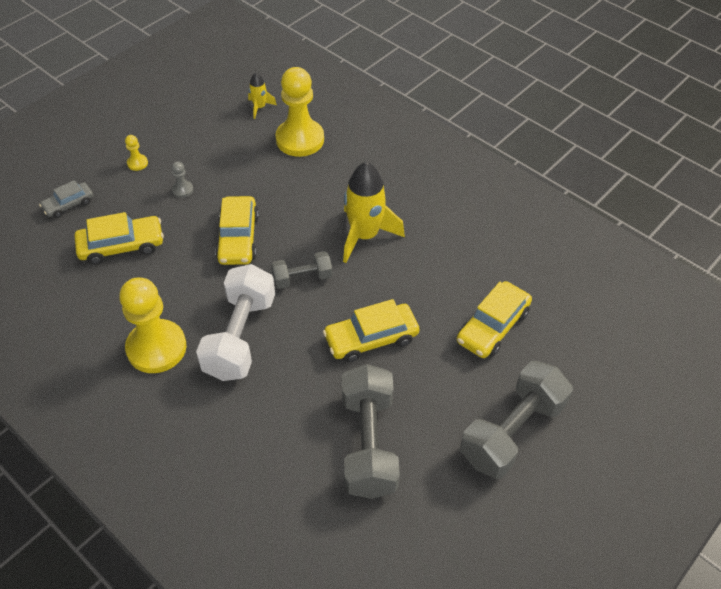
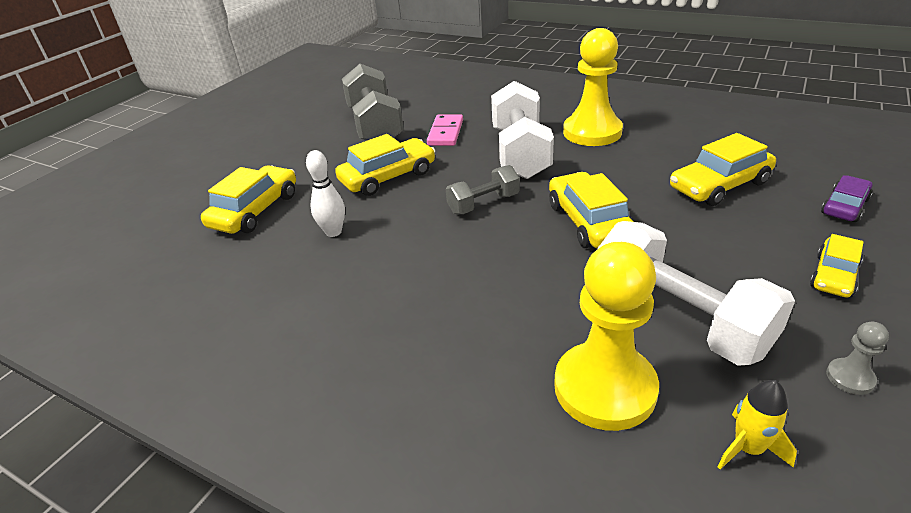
camera: 170 degrees right, 15 degrees down
grey car [39,180,93,218] -> purple car [821,175,873,222]
yellow pawn [125,135,148,171] -> yellow car [810,234,864,298]
grey pawn [171,161,193,198] -> grey pawn moved to [826,321,889,395]
yellow rocket [343,162,405,263] -> none
grey dumbbell [460,361,573,479] -> none
none -> white bowling pin [306,150,345,237]
none -> pink domino [427,114,463,146]
none -> white dumbbell [596,221,795,366]

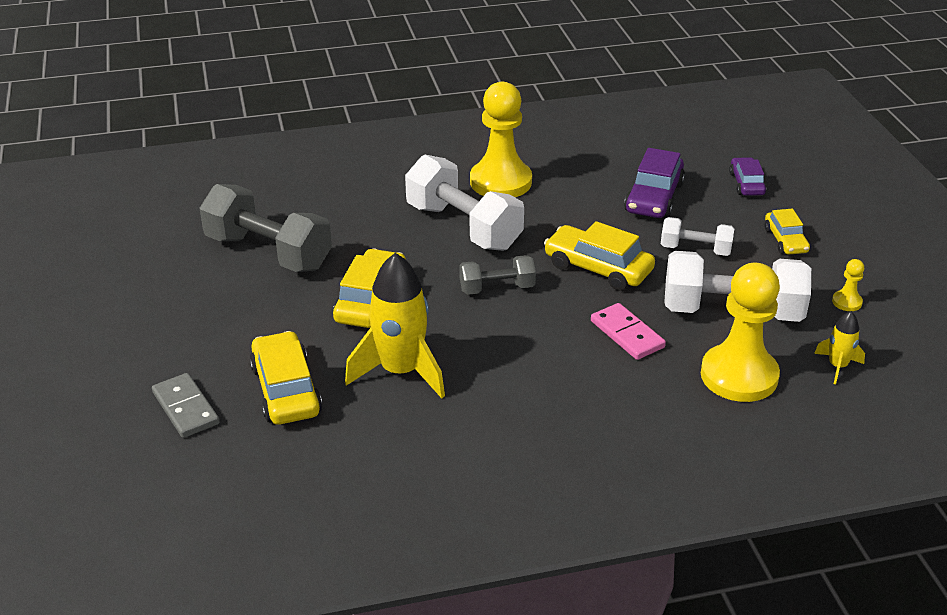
camera: 45 degrees left, 0 degrees up
white bowling pin [306,150,345,237] -> yellow rocket [345,253,445,398]
pink domino [427,114,463,146] -> pink domino moved to [591,303,666,360]
grey dumbbell [446,165,520,214] -> grey dumbbell turned 60 degrees clockwise [459,255,536,295]
yellow car [670,133,776,206] -> purple car [624,148,685,218]
grey pawn [826,321,889,395] -> yellow pawn [832,259,864,311]
none -> grey domino [152,373,220,438]
none -> white dumbbell [661,217,735,256]

